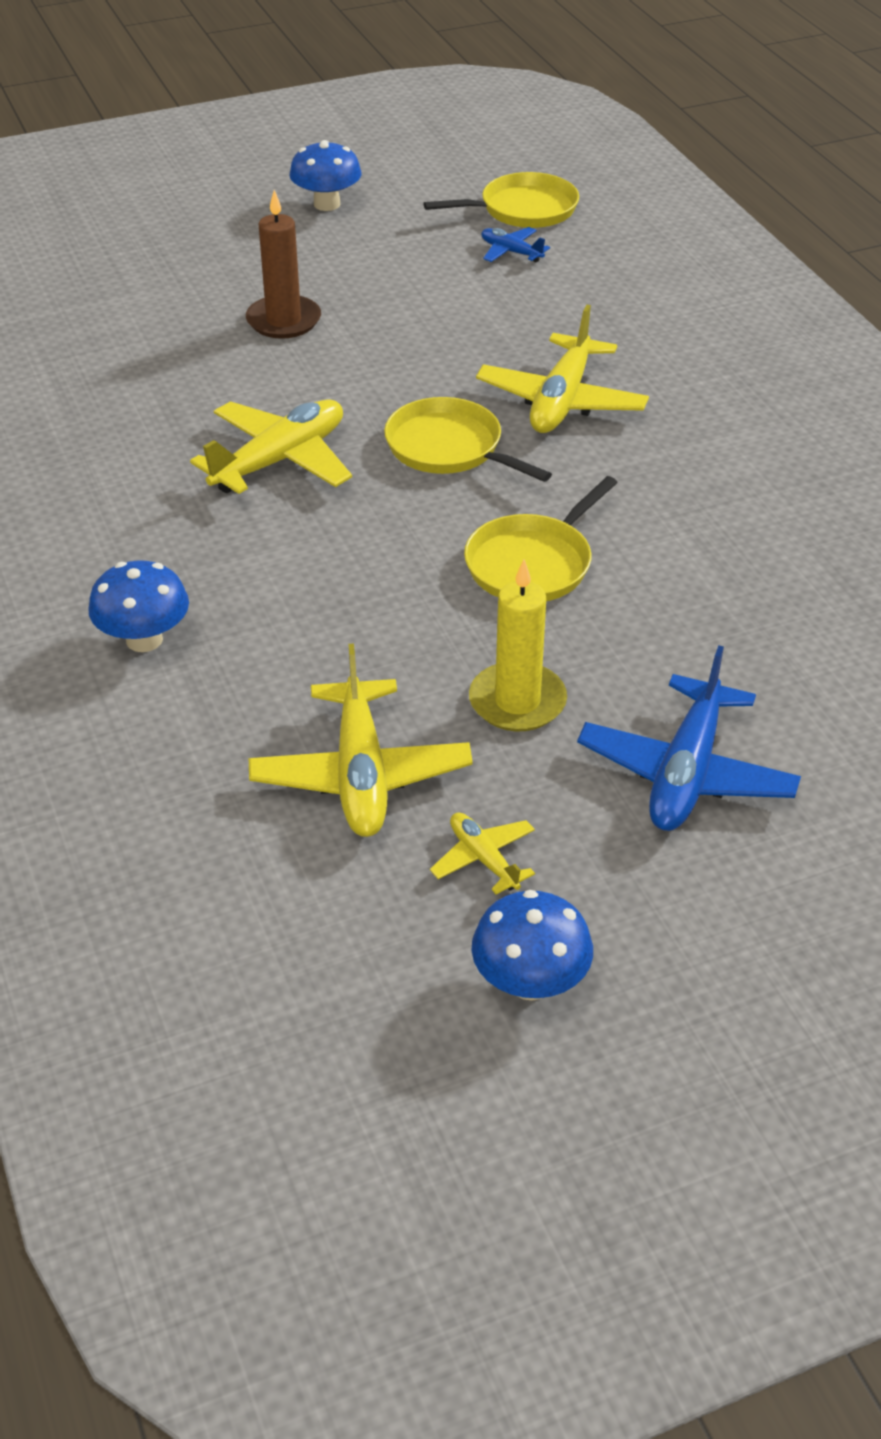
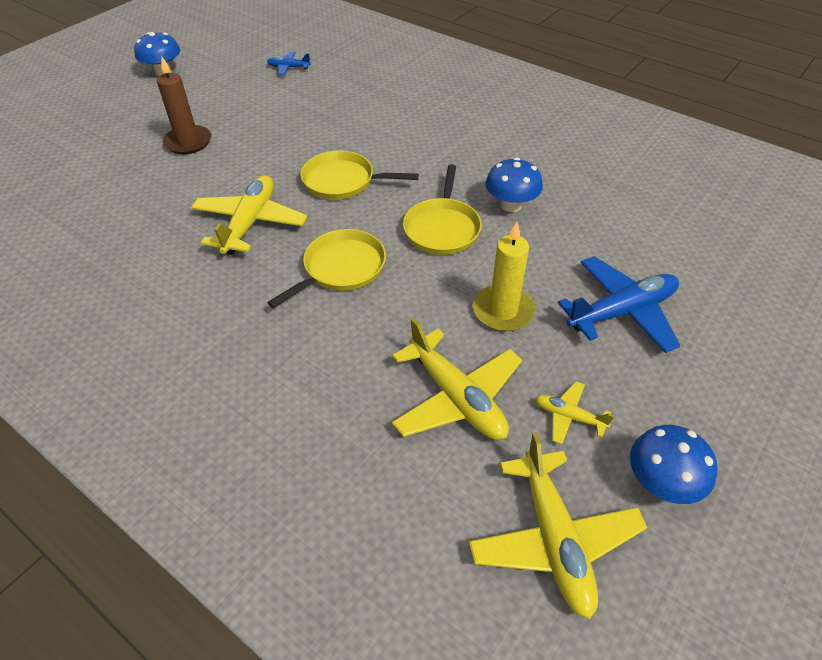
camera: 30 degrees left, 5 degrees up
blue mushroom [88,561,189,652] -> blue mushroom moved to [486,158,543,212]
yellow pan [423,172,579,228] -> yellow pan moved to [267,229,386,308]
yellow plane [476,305,649,433] -> yellow plane moved to [469,432,647,619]
blue plane [577,646,801,831] -> blue plane turned 105 degrees counterclockwise [558,256,680,353]

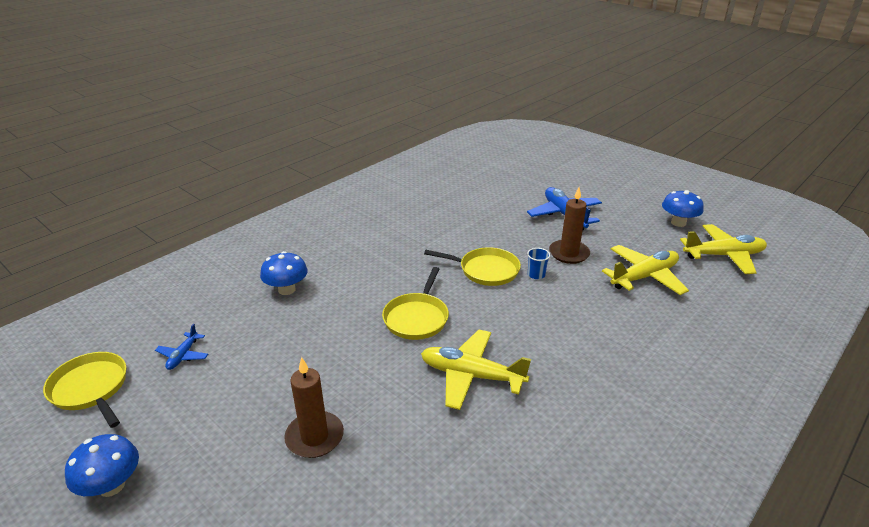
camera: 85 degrees left, 15 degrees down
yellow pan [267,229,386,308] -> yellow pan moved to [43,352,127,428]
yellow candle [473,222,535,331] -> brown candle [549,187,590,264]
blue mushroom [486,158,543,212] -> blue mushroom moved to [260,251,308,295]
yellow plane [535,381,614,445] -> none
none -> blue cup [527,248,550,279]

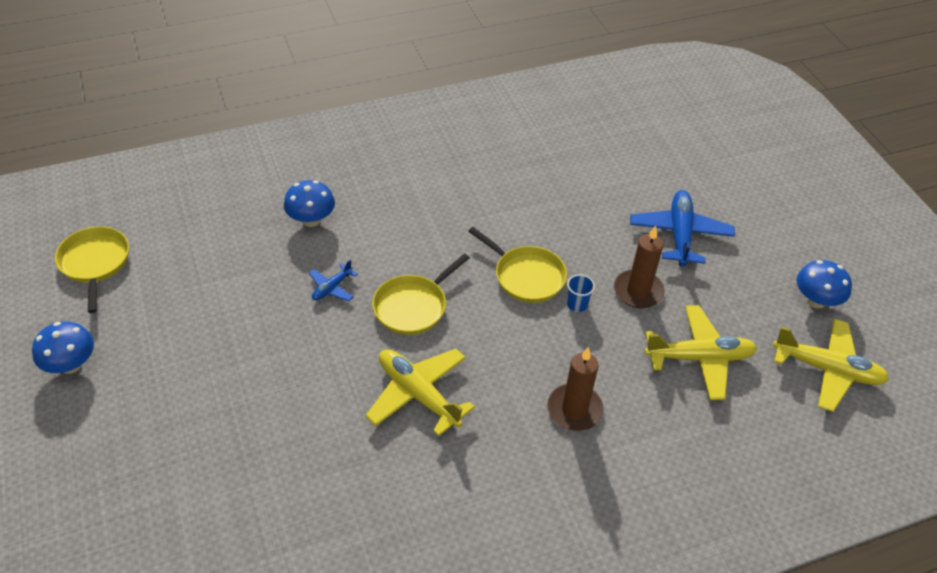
camera: 25 degrees right, 15 degrees up
blue plane [155,324,208,370] -> blue plane moved to [309,259,358,301]
brown candle [284,357,344,458] -> brown candle moved to [547,347,604,431]

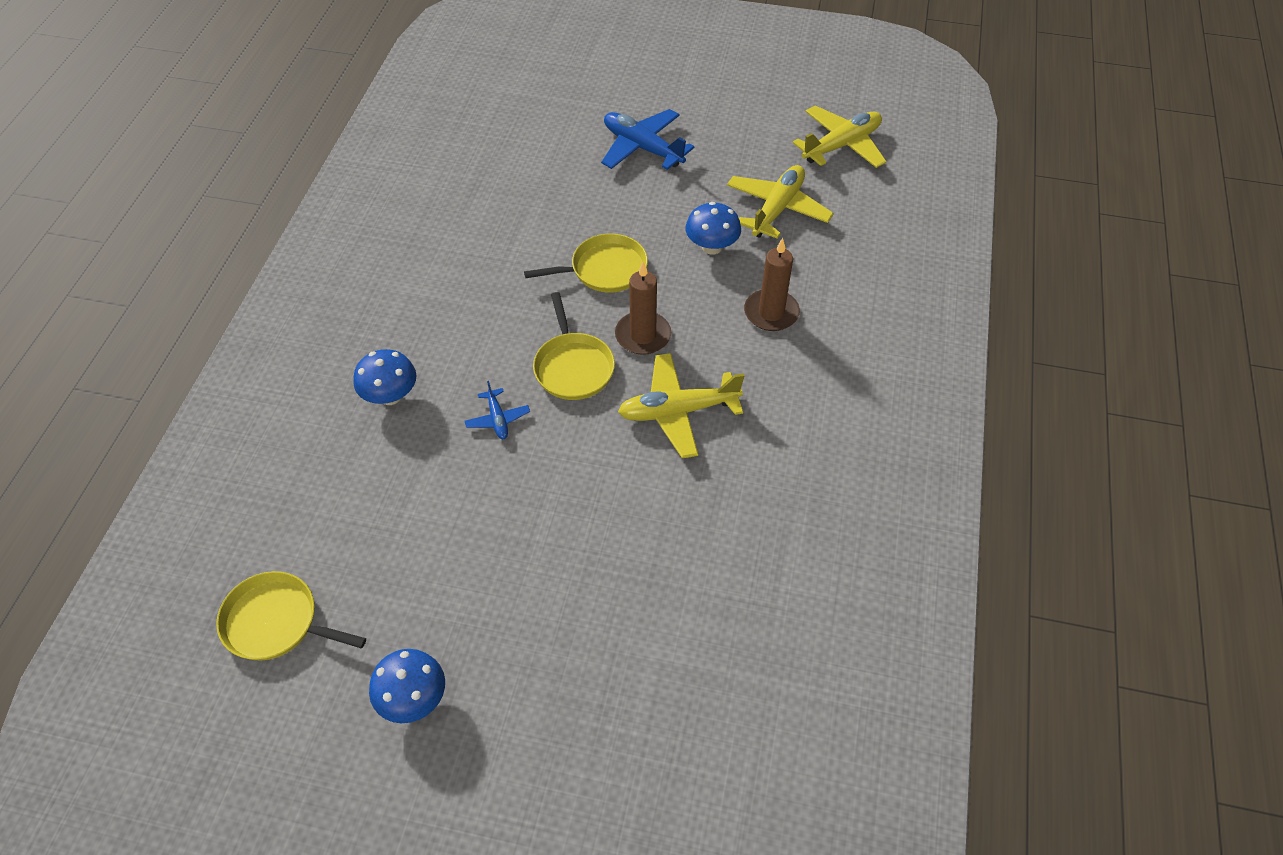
camera: 55 degrees left, 5 degrees up
blue cup [567,275,595,312] -> none
brown candle [614,226,665,308] -> brown candle moved to [615,262,671,355]
blue mushroom [797,260,852,309] -> blue mushroom moved to [685,202,741,255]

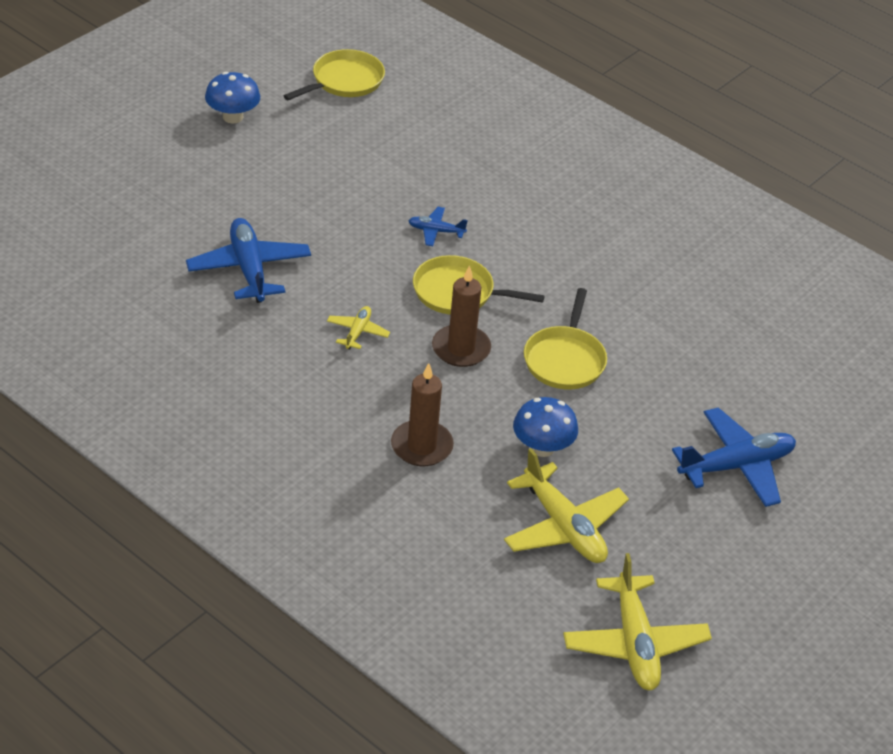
camera: 115 degrees right, 10 degrees down
blue mushroom [353,349,416,405] -> none
yellow plane [618,353,745,458] -> yellow plane [327,306,390,350], size x0.51
none -> blue plane [186,218,311,303]

